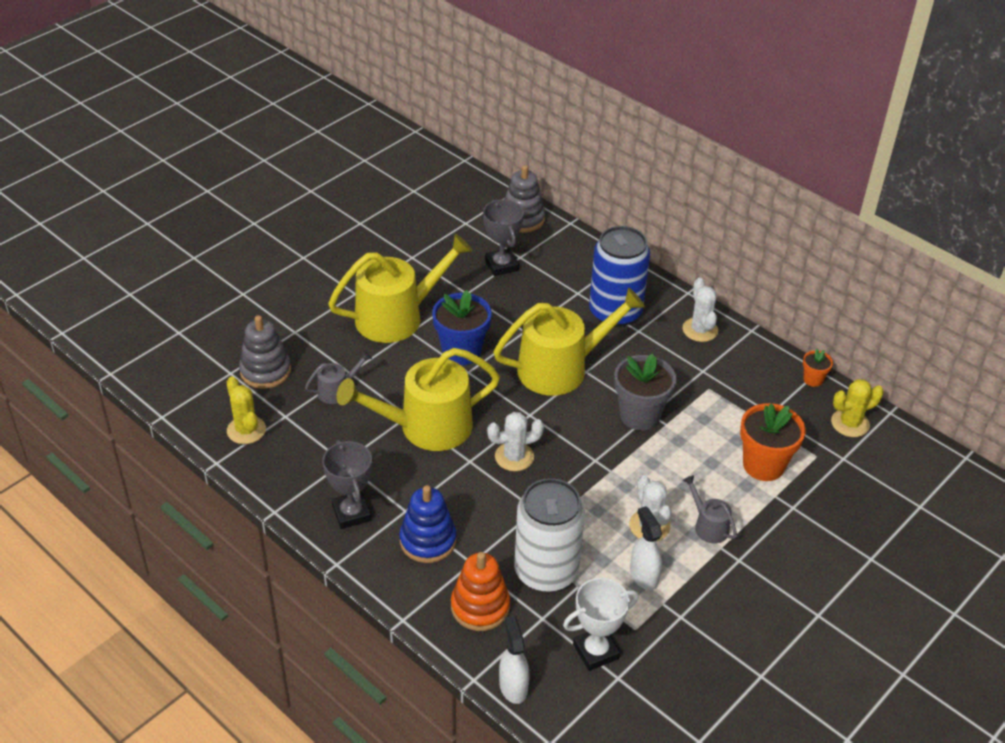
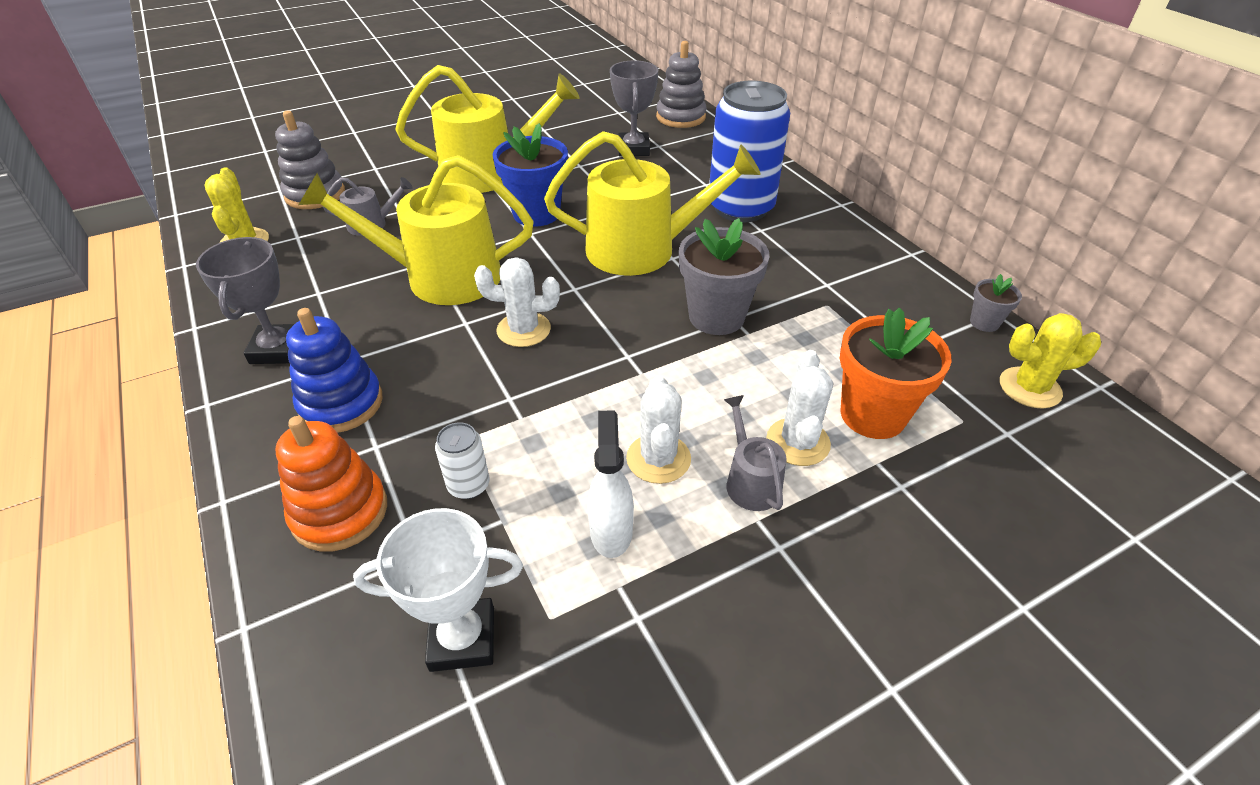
camera: 20 degrees right, 0 degrees up
white spray bottle [499,616,530,704] -> none
white can [514,478,585,592] -> white can [435,422,490,499], size x0.42
white cactus [683,278,718,342] -> white cactus moved to [767,350,833,466]
orange flower pot [803,349,833,387] -> grey flower pot [970,274,1022,332]

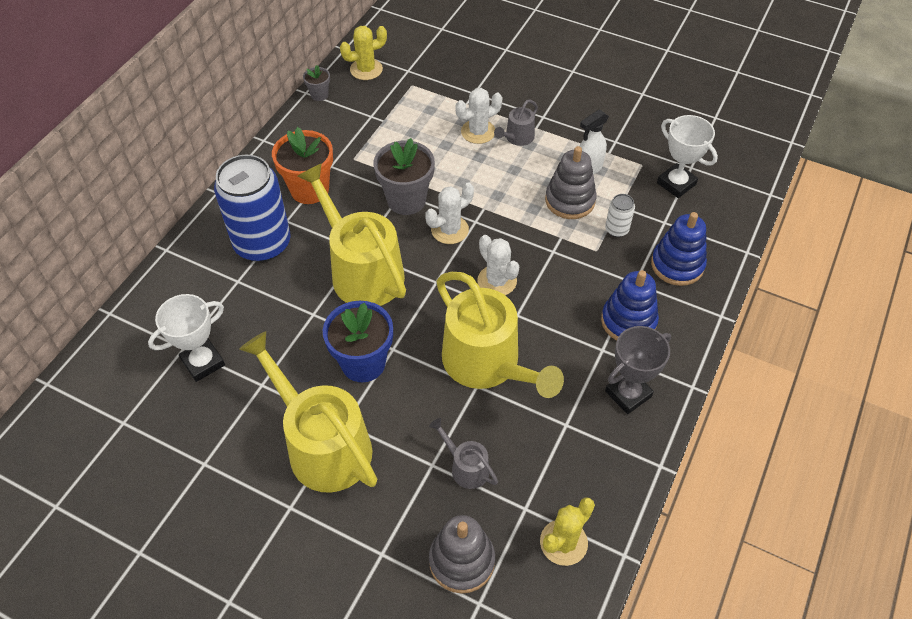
camera: 125 degrees left, 10 degrees up
orange stacking toy [275,416,387,552] -> blue stacking toy [651,212,707,286]
grey trophy [610,60,658,156] -> white trophy [148,294,225,382]
white cactus [626,375,691,484] -> white cactus moved to [425,182,474,244]
grey stacking toy [656,41,706,128] -> grey stacking toy moved to [545,146,597,219]
orange flower pot [840,308,952,439] -> orange flower pot moved to [272,127,333,204]
yellow cactus [1000,313,1101,409] -> yellow cactus turned 75 degrees counterclockwise [340,26,387,80]

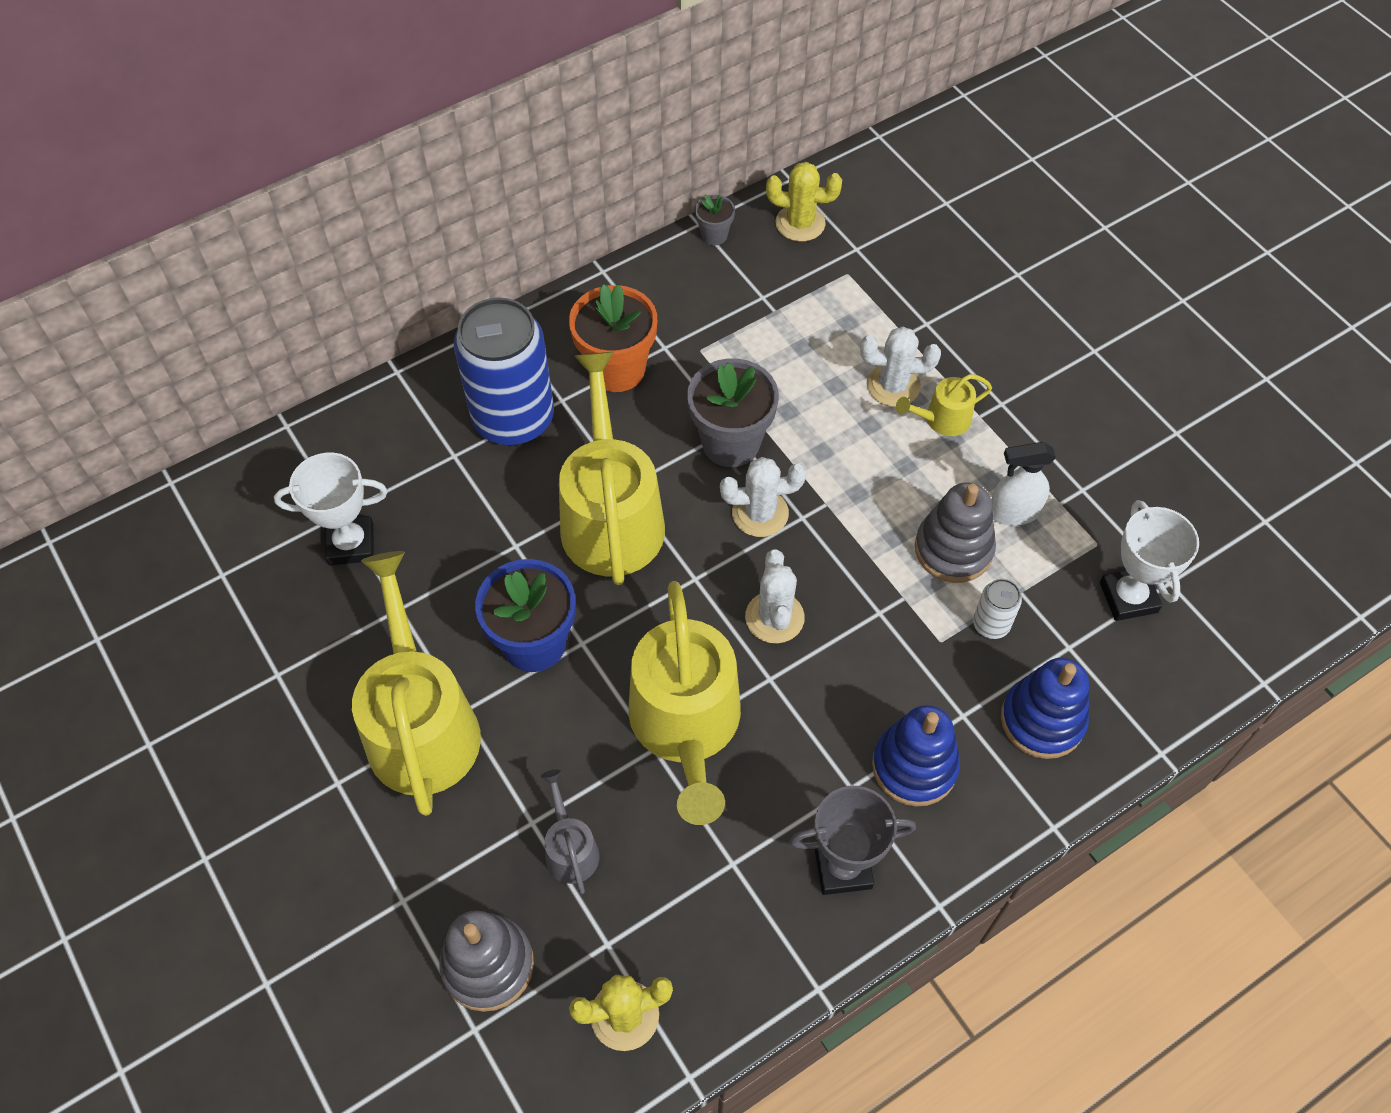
camera: 30 degrees right, 5 degrees up
grey watering can [494,100,538,146] -> yellow watering can [896,374,992,436]

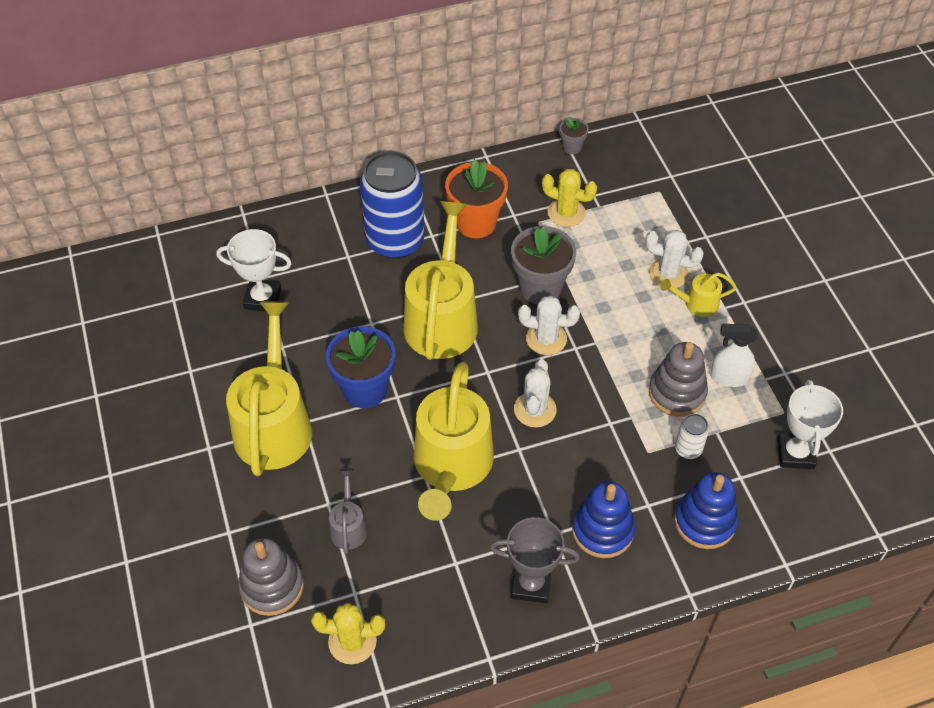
camera: 15 degrees right, 5 degrees down
yellow cactus [766,162,842,242] -> yellow cactus moved to [542,169,597,227]

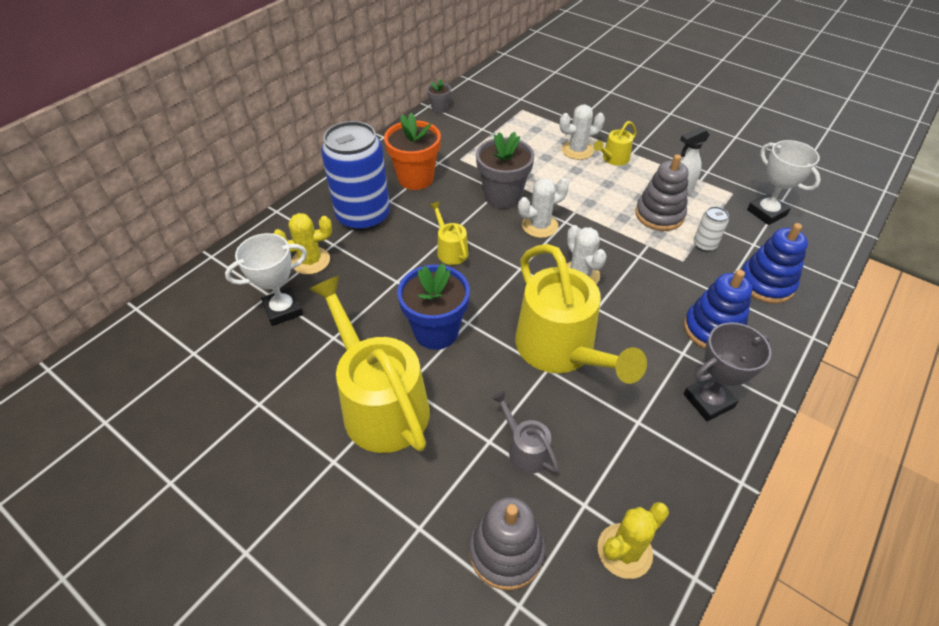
camera: 35 degrees left, 5 degrees down
yellow watering can [403,201,478,360] -> yellow watering can [429,201,469,265], size x0.45
yellow cactus [542,169,597,227] -> yellow cactus moved to [273,213,332,274]

